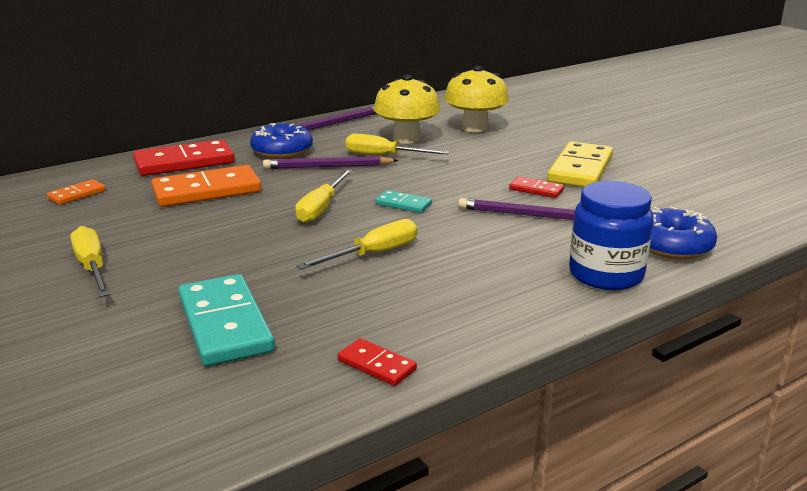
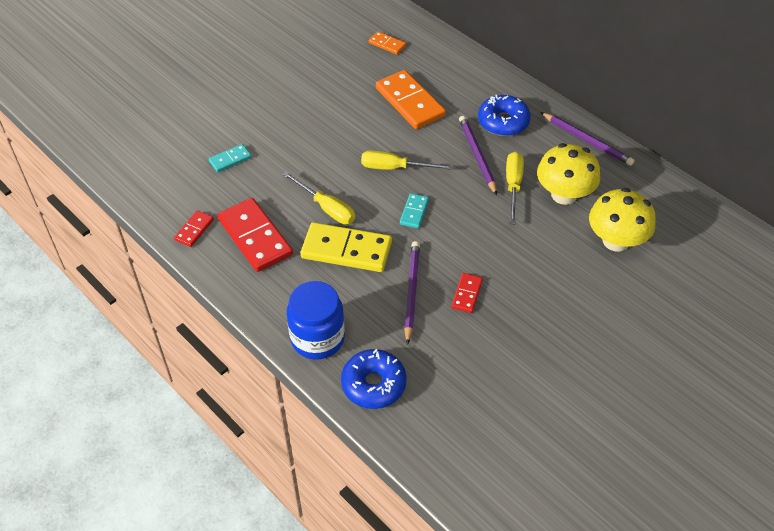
camera: 80 degrees right, 25 degrees up
yellow screwdriver [70,226,110,297] -> none
red domino [133,139,235,176] -> red domino moved to [218,198,293,272]
turquoise domino [178,274,275,366] -> turquoise domino [209,144,251,172], size x0.50
yellow domino [547,141,613,187] -> yellow domino moved to [301,222,392,272]

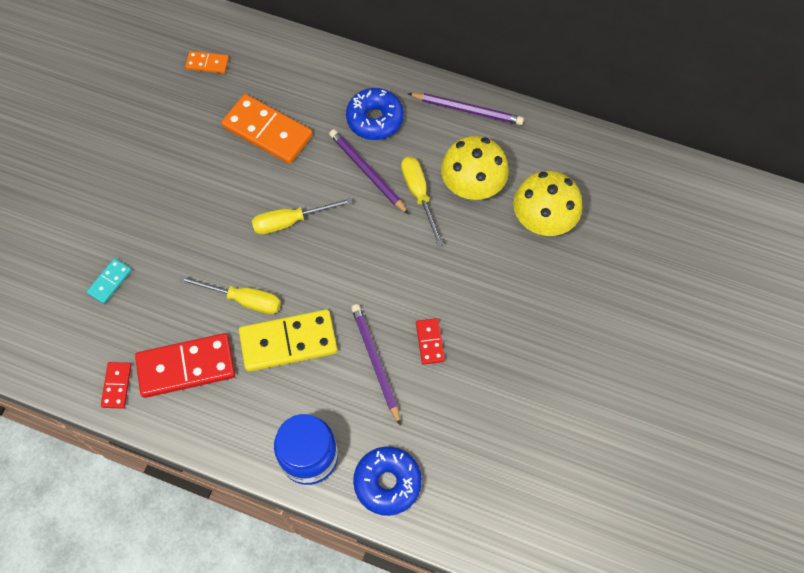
camera: 25 degrees left, 15 degrees up
red domino [218,198,293,272] -> red domino turned 45 degrees counterclockwise [135,333,235,398]
turquoise domino [400,193,429,228] -> none

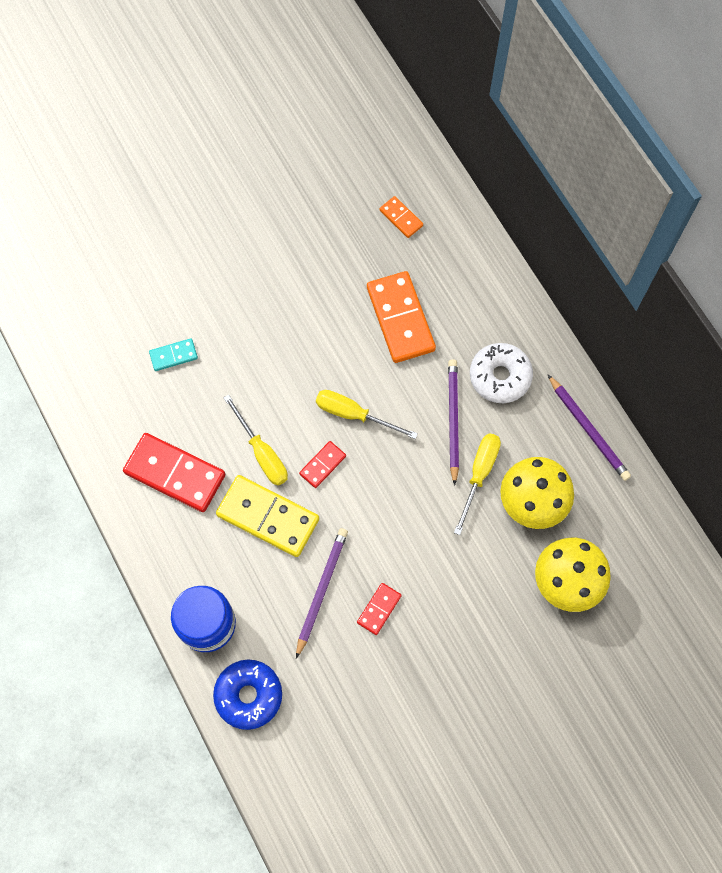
camera: 40 degrees right, 5 degrees up
red domino [101,362,131,409] -> red domino moved to [299,441,346,488]
blue donut [346,88,404,140] -> white donut [470,343,533,403]

